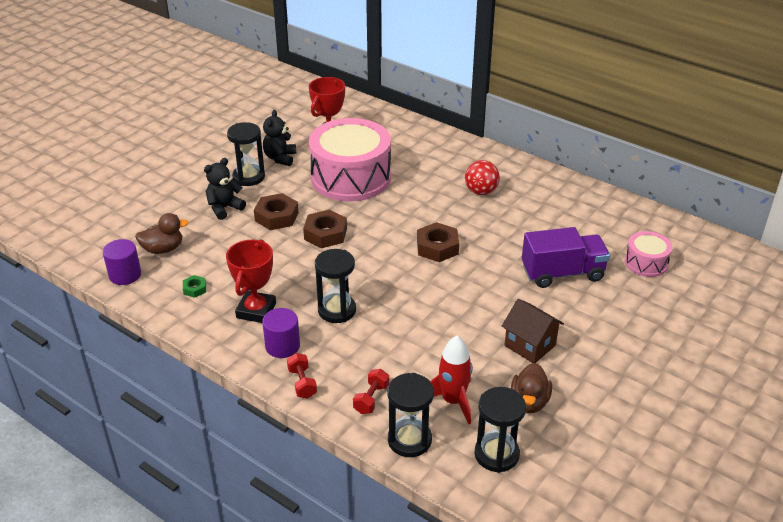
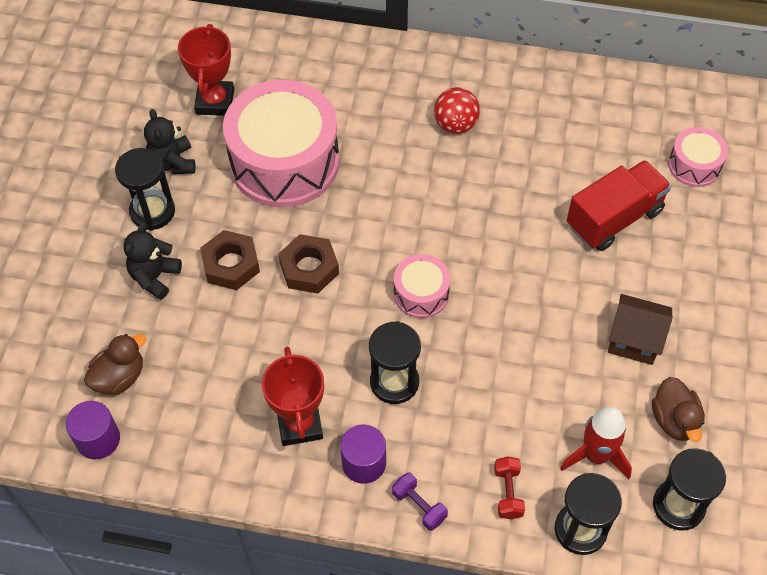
camera: 25 degrees left, 20 degrees up
green nut [183,275,206,298] -> none
red dumbbell [287,353,317,399] -> purple dumbbell [392,472,448,531]
brown nut [417,222,459,262] -> none
purple truck [522,227,610,288] -> red truck [567,160,671,251]
none -> pink drum [394,254,450,318]

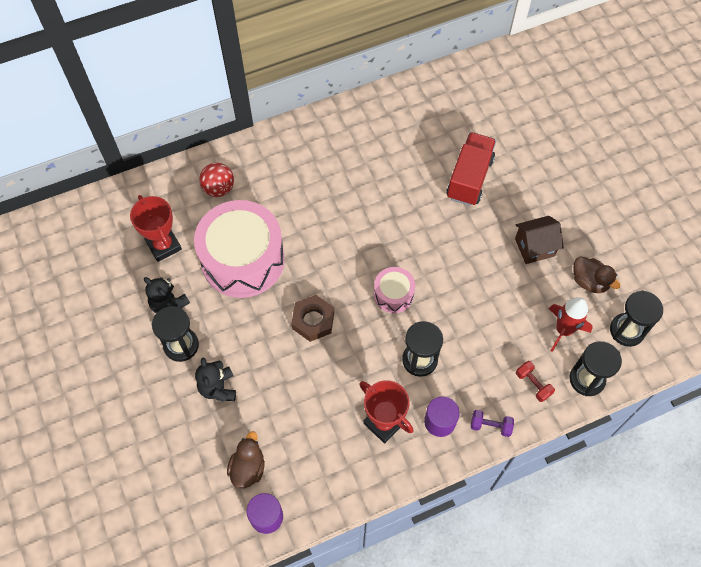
camera: 35 degrees left, 5 degrees up
brown nut [200,230,260,290] -> none
red ball [434,87,480,134] -> red ball moved to [199,163,234,197]
pink drum [668,127,728,187] -> none

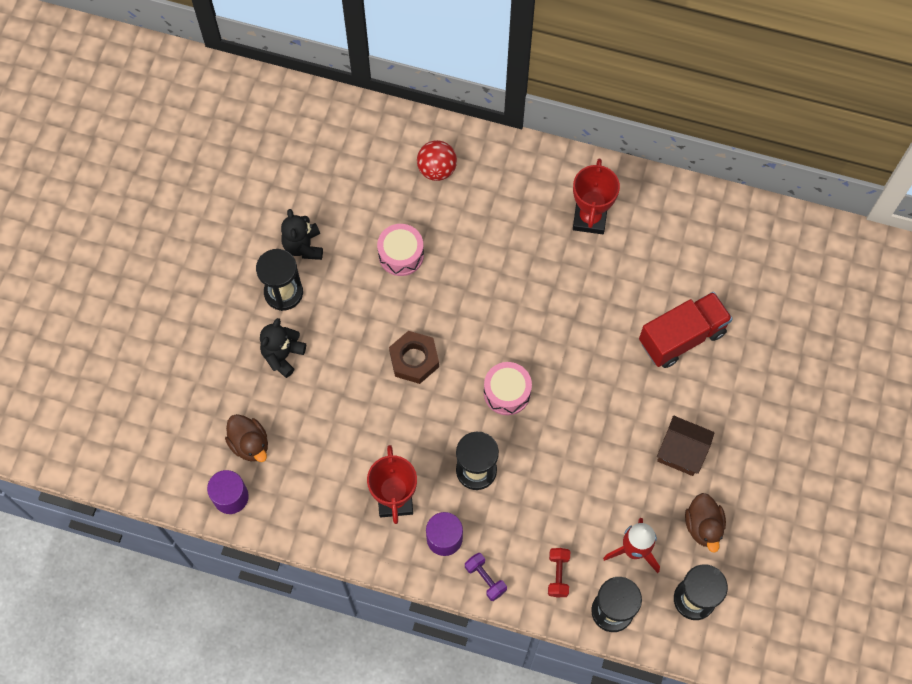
camera: 40 degrees right, 5 degrees up
red trophy [130,195,182,262] -> red trophy moved to [573,159,620,234]
pink drum [194,200,285,298] -> pink drum [377,224,424,276], size x0.47
brown duck [227,431,265,488] -> brown duck turned 90 degrees clockwise [225,414,268,462]

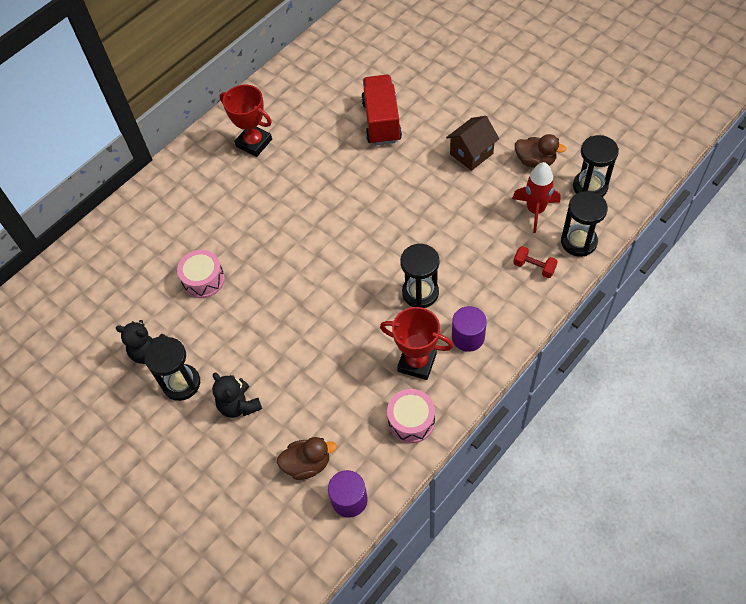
camera: 60 degrees left, 10 degrees down
brown nut [389,331,439,384] -> none
red ball [417,140,457,181] -> none
purple dumbbell [465,553,507,601] -> none
pink drum [484,362,532,415] -> pink drum moved to [387,389,435,443]

